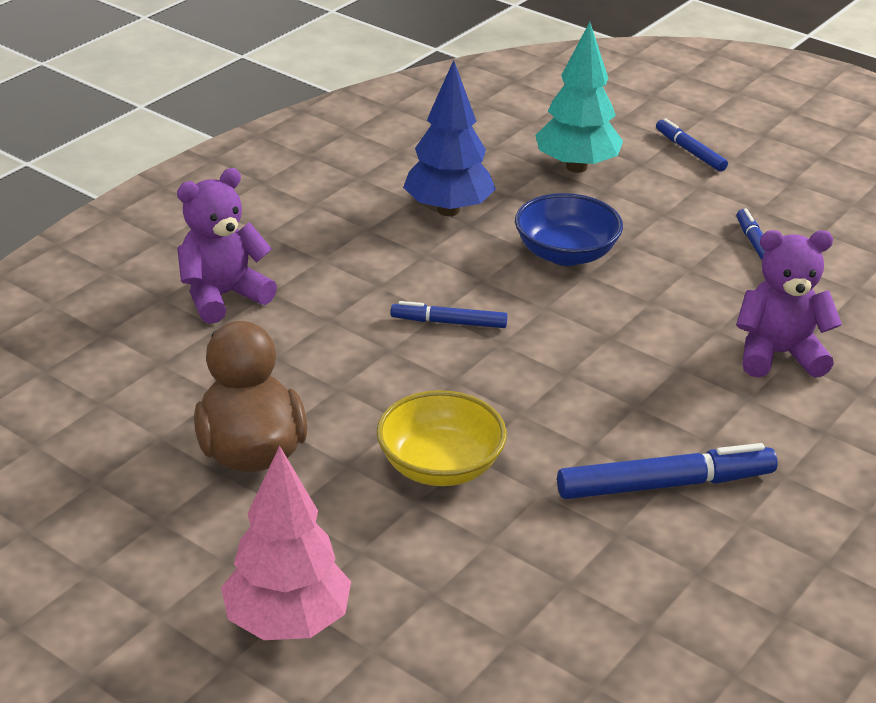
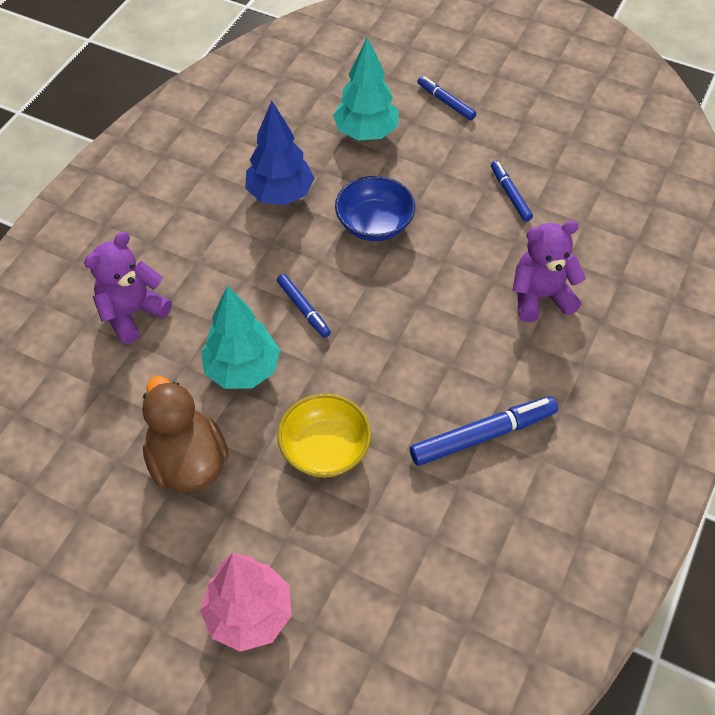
camera: 10 degrees left, 20 degrees up
blue marker [391,301,508,328] -> blue marker turned 120 degrees counterclockwise [277,274,331,338]
none -> turquoise tree [201,285,280,389]

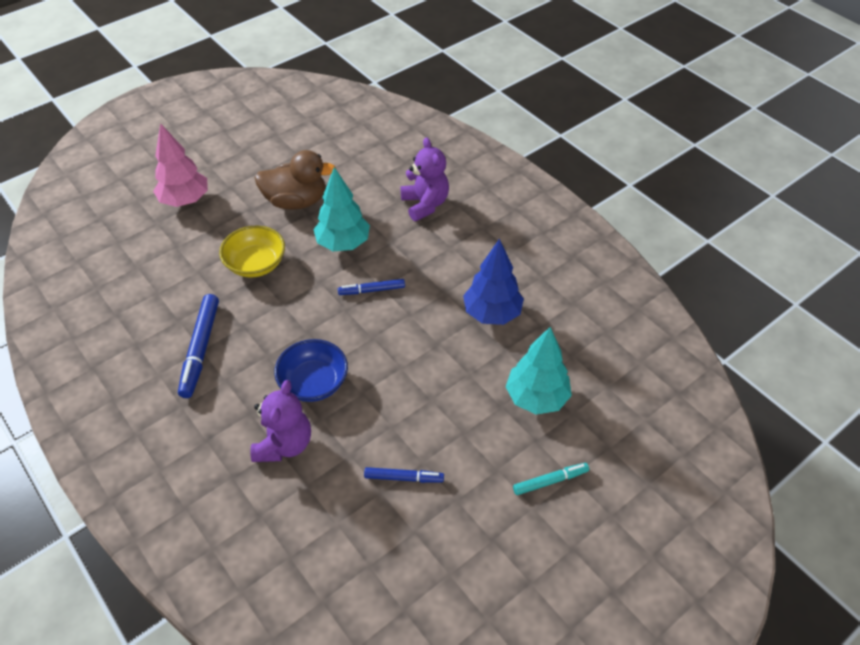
camera: 115 degrees right, 5 degrees down
blue bowl [335,176,415,241] -> blue bowl moved to [274,339,348,402]
blue marker [417,76,476,120] -> turquoise marker [513,463,589,495]

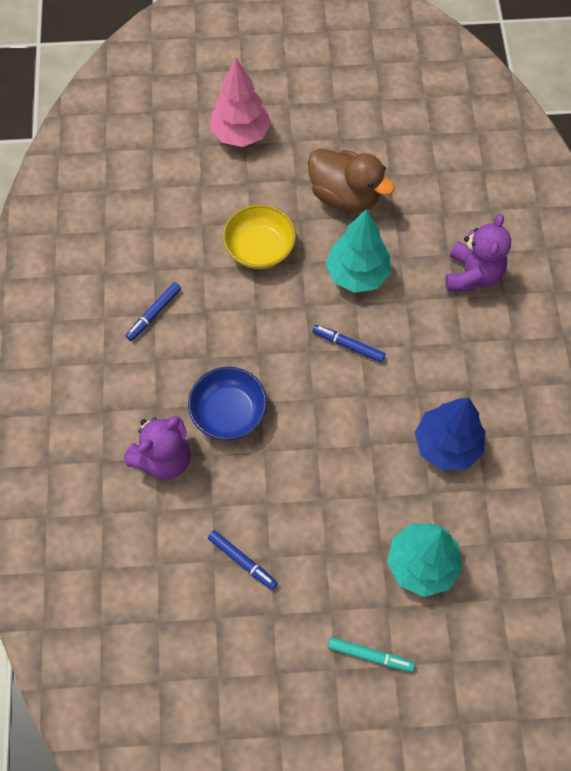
camera: 35 degrees right, 15 degrees up
blue marker [178,294,219,398] -> blue marker [126,282,181,341], size x0.59

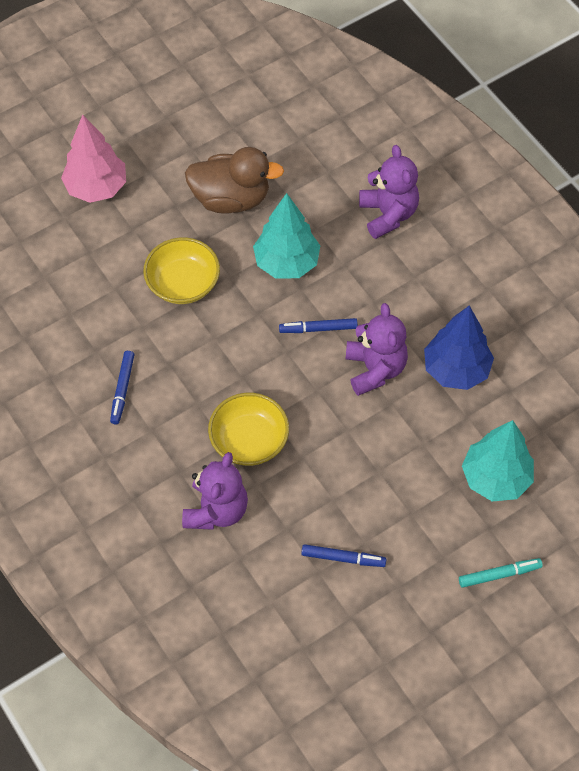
camera: 30 degrees left, 5 degrees down
blue bowl [188,367,267,440] -> yellow bowl [208,393,289,466]
none -> purple teddy bear [346,303,408,396]

